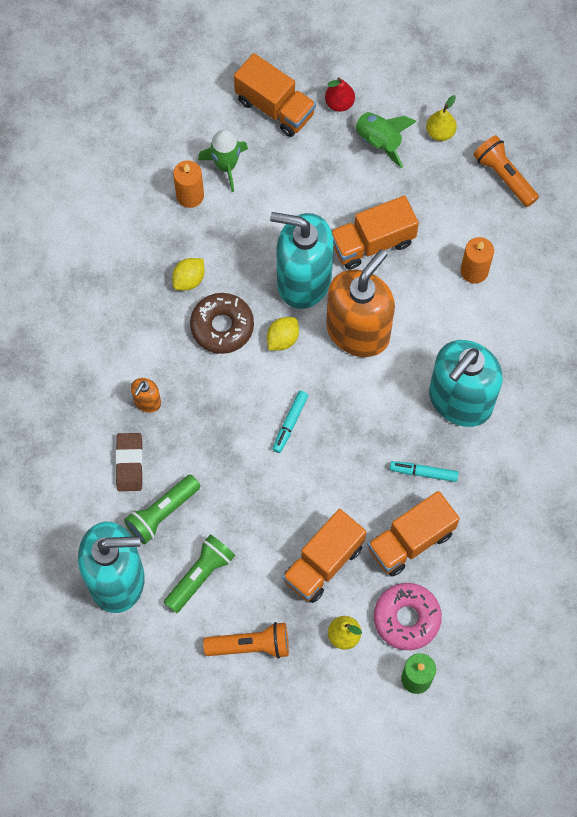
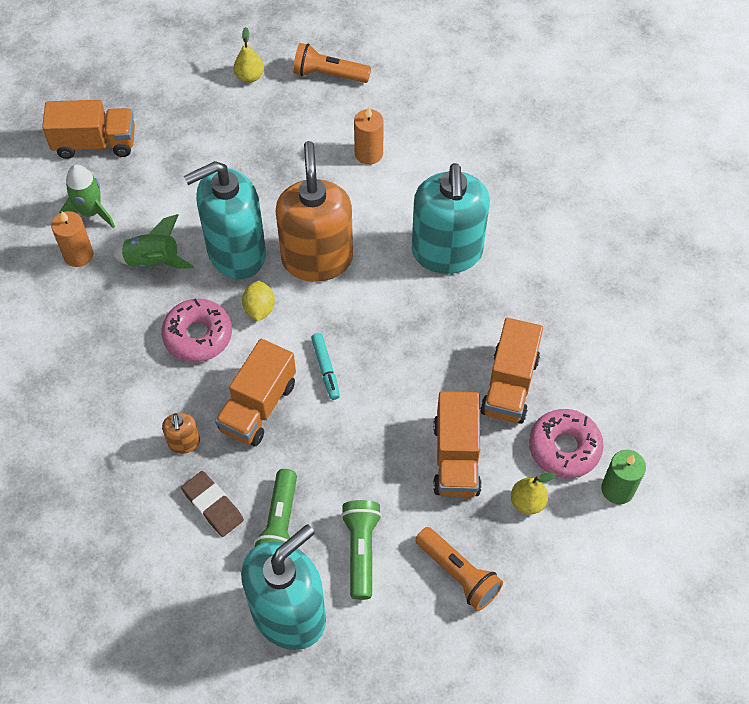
camera: 40 degrees left, 10 degrees down
yellow lemon [172,258,205,290] -> none
brown donut [190,293,254,354] -> pink donut [161,298,232,362]
orange flashlight [203,622,289,659] -> orange flashlight turned 90 degrees clockwise [415,527,503,611]
red pear [325,78,355,112] -> none
orange truck [331,196,419,270] -> orange truck moved to [215,339,296,446]
green rocket [352,112,417,168] -> green rocket moved to [112,214,194,269]
turquoise marker [390,461,459,482] -> none

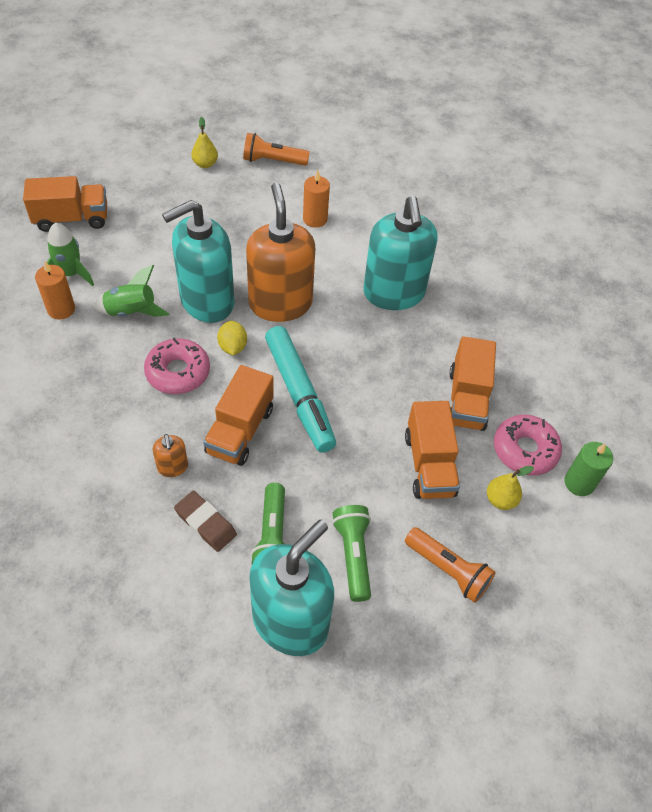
camera: 10 degrees left, 5 degrees down
turquoise marker [311,333,340,400] -> turquoise marker [265,326,336,453], size x2.18

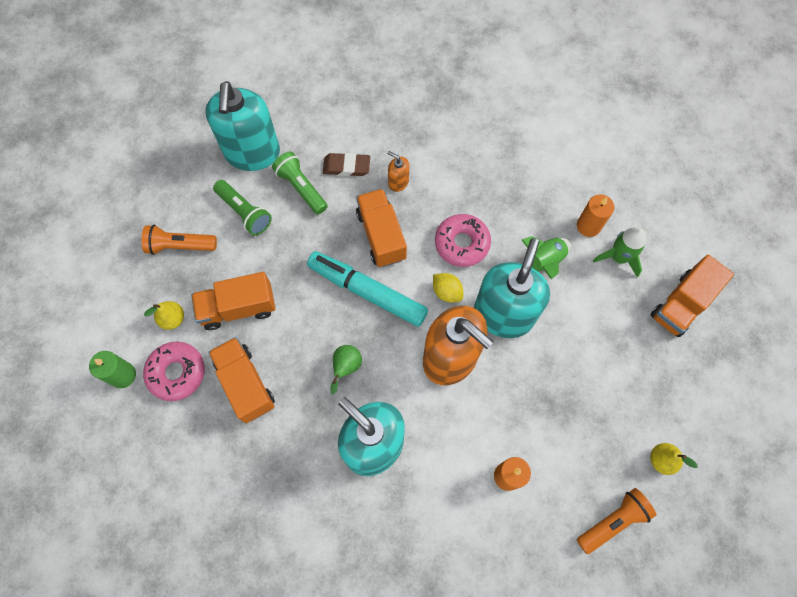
camera: 145 degrees right, 15 degrees up
orange truck [405,401,460,499] -> orange truck turned 60 degrees counterclockwise [191,272,275,330]
none -> green pear [330,345,362,395]

